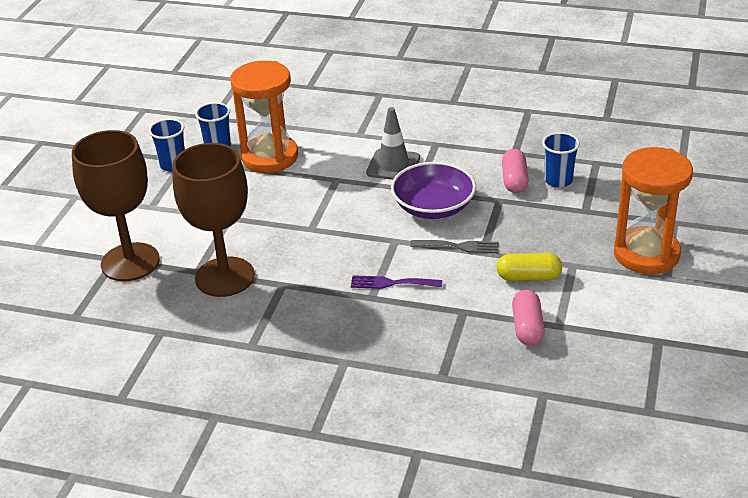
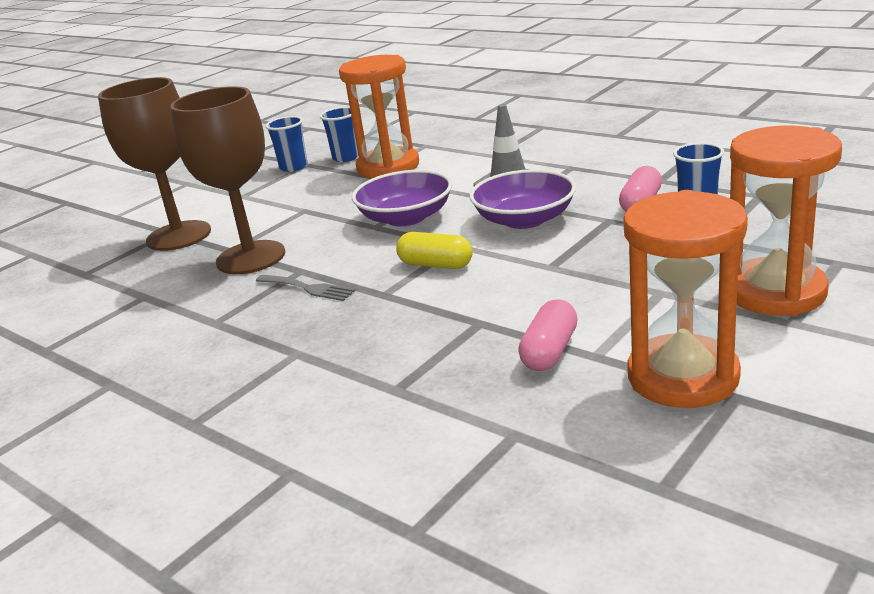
camera: 25 degrees right, 10 degrees down
purple fork [351,275,442,289] -> none
grey fork [410,240,499,253] -> grey fork moved to [256,275,356,301]
yellow capsule [496,253,562,281] -> yellow capsule moved to [396,232,473,269]
none -> purple bowl [352,170,452,226]
none -> orange hourglass [623,190,748,408]

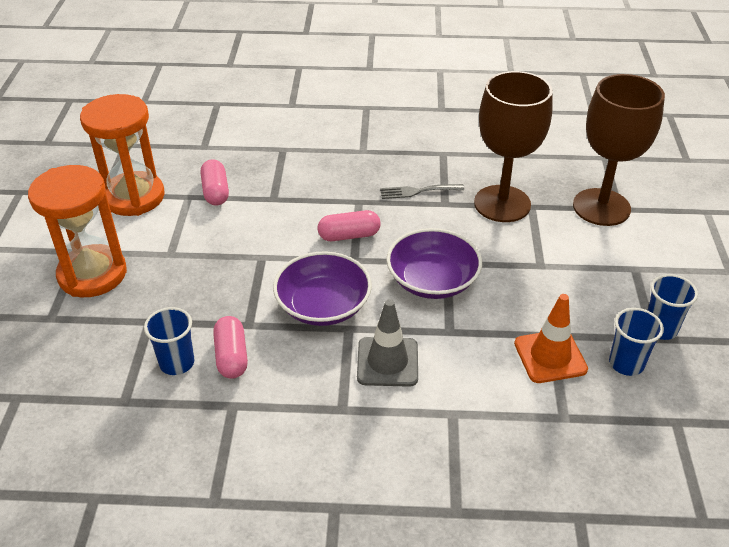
camera: 140 degrees right, 15 degrees up
orange hourglass [339,55,419,178] -> orange traffic cone [514,294,588,383]
yellow capsule [396,232,473,269] -> pink capsule [318,210,381,241]

